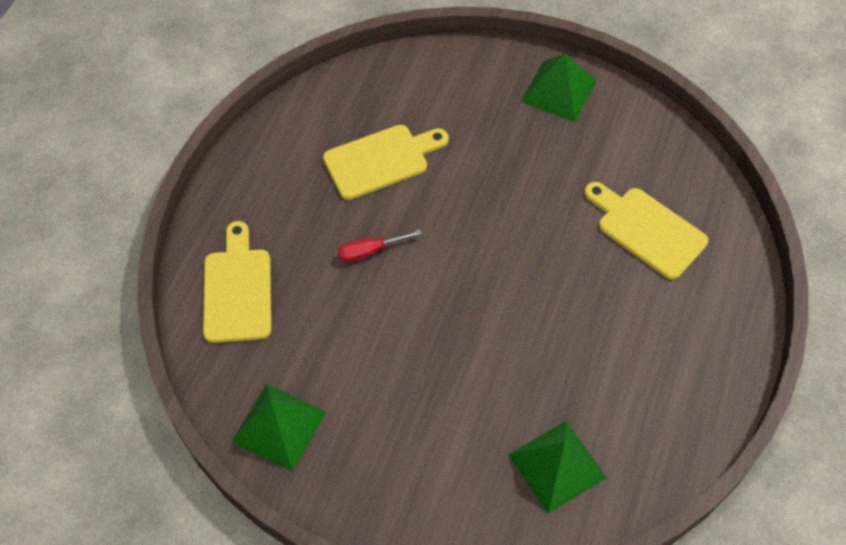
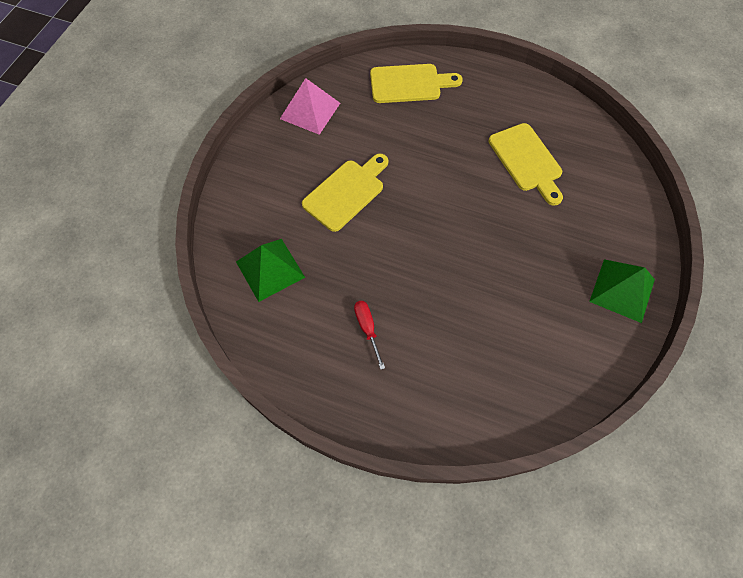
camera: 90 degrees right, 5 degrees up
green pyramid [232,384,326,471] -> pink pyramid [280,78,340,135]
red screwdriver [338,230,422,262] -> red screwdriver moved to [354,301,385,370]
yellow cutting board [584,182,708,280] -> yellow cutting board moved to [302,153,389,232]

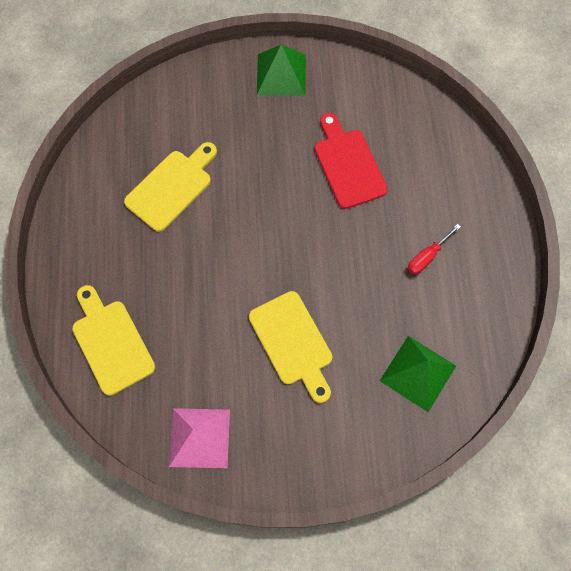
camera: 115 degrees left, 5 degrees up
yellow cutting board [302,153,389,232] -> yellow cutting board turned 135 degrees counterclockwise [249,291,332,403]
none -> red cutting board [315,113,388,209]

